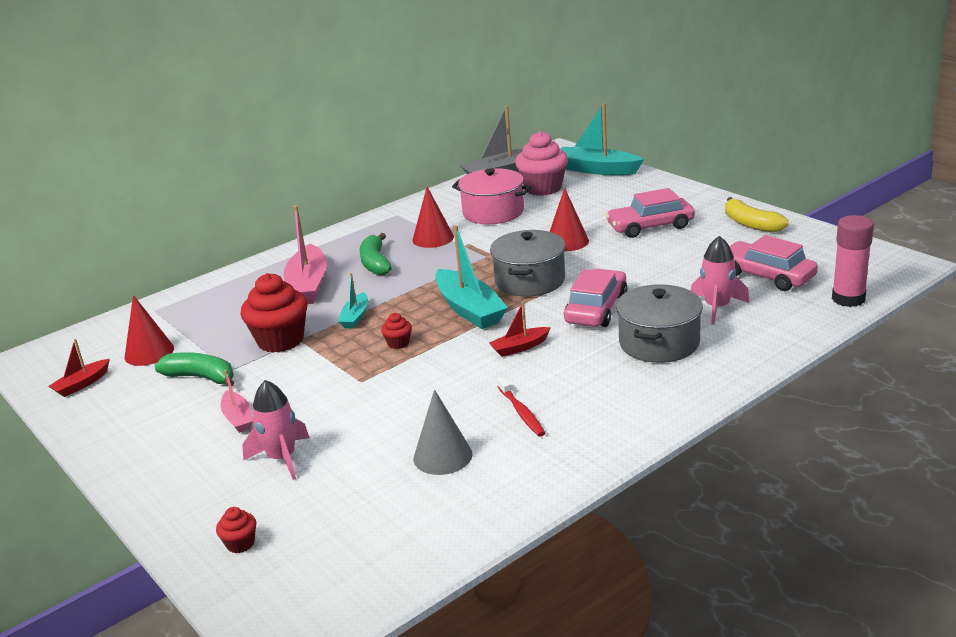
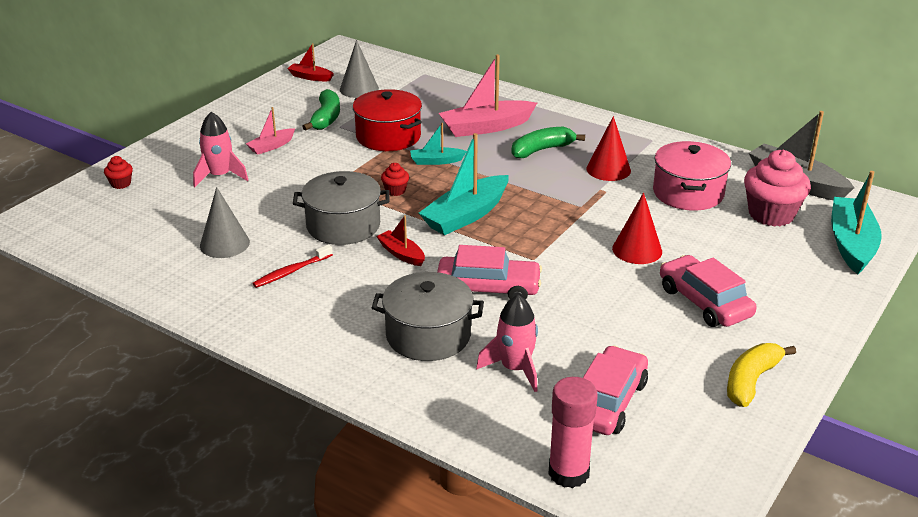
camera: 70 degrees right, 5 degrees up
red cone [125,295,174,366] -> grey cone [340,40,379,98]
red cupcake [240,273,307,353] -> red pot [353,89,422,151]
grey pot [490,230,566,297] -> grey pot moved to [293,171,390,245]

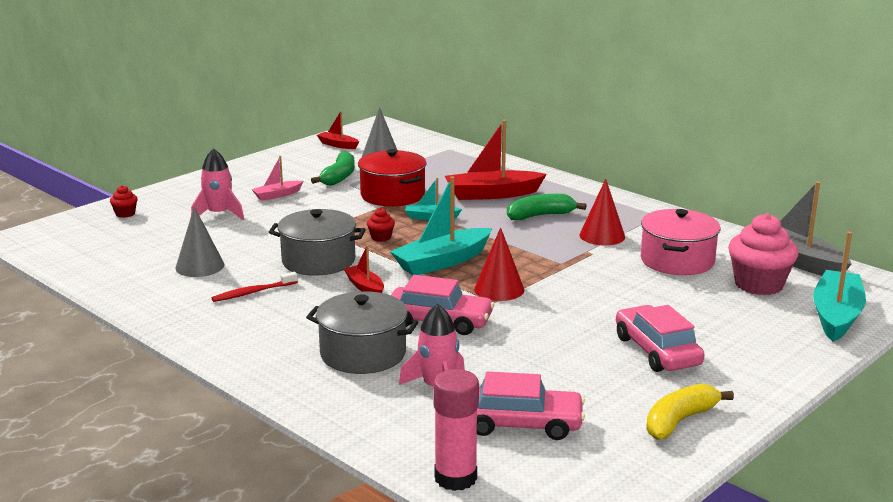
camera: 10 degrees right, 10 degrees down
pink boat [439,54,537,137] -> red boat [445,120,547,200]
pink car [583,345,648,435] -> pink car turned 60 degrees clockwise [477,371,585,440]
red cone [612,193,662,264] -> red cone moved to [474,227,524,301]

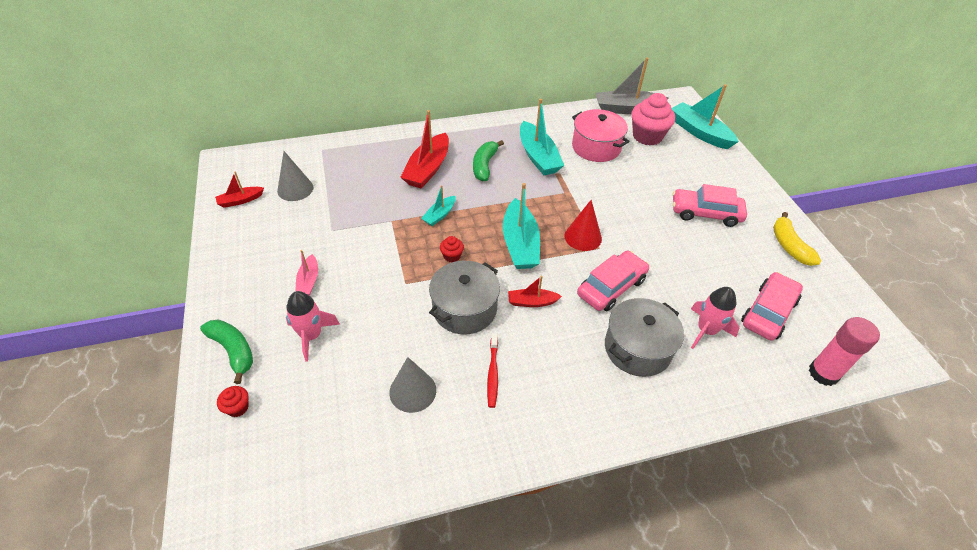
camera: 60 degrees left, 25 degrees up
green banana [311,151,355,186] -> green banana moved to [200,319,253,384]
red pot [358,149,427,206] -> none
red cone [579,179,625,246] -> turquoise boat [520,99,564,175]

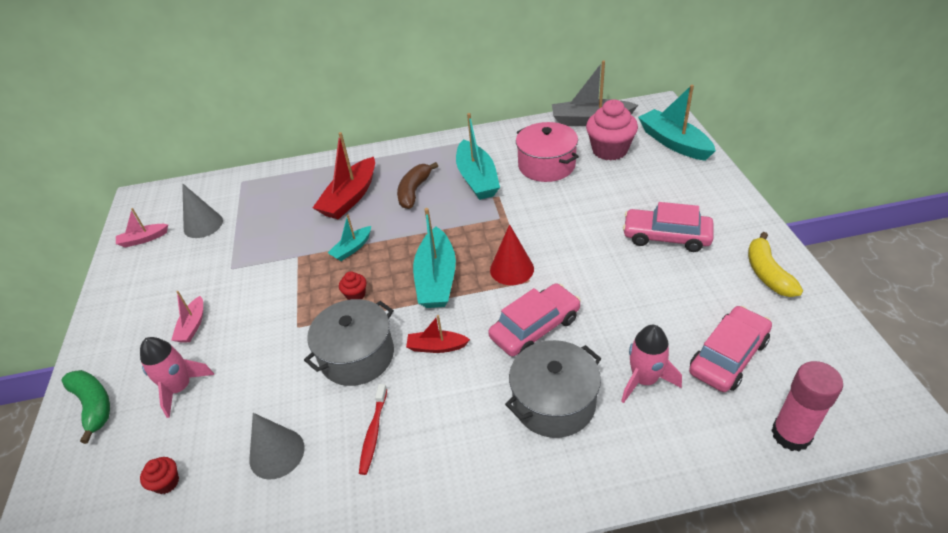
camera: 10 degrees right, 5 degrees down
red boat [215,172,264,208] -> pink boat [116,208,168,247]
red cupcake [217,386,249,417] -> red cupcake moved to [140,457,179,494]
green banana [473,140,504,181] -> brown banana [397,162,438,209]

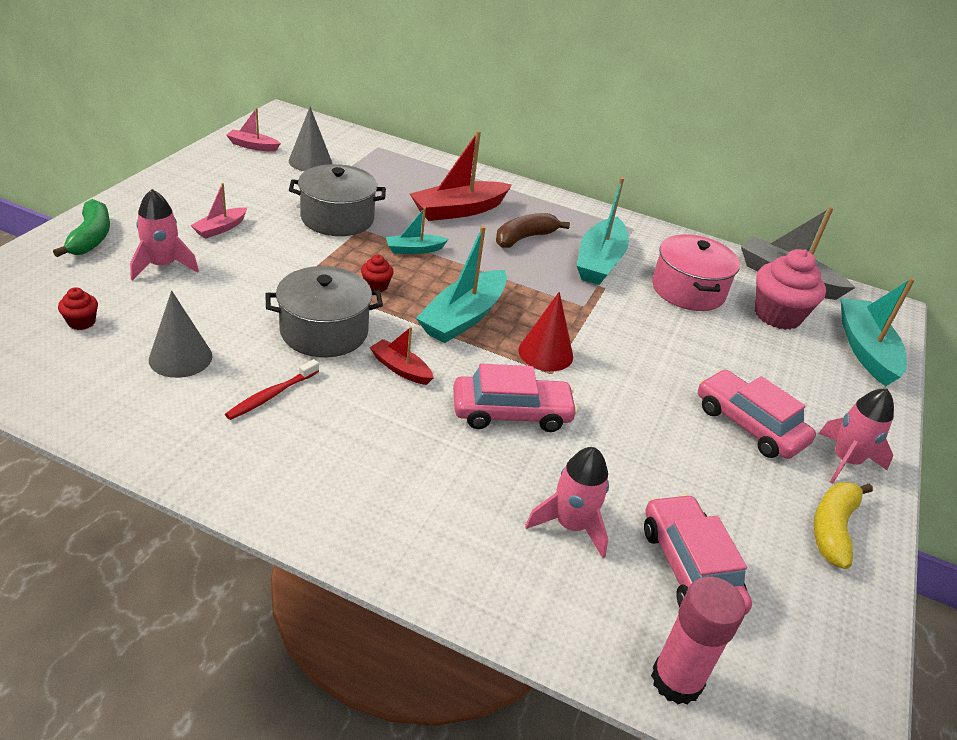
camera: 25 degrees right, 5 degrees down
grey pot [505,340,601,438] -> grey pot moved to [289,164,386,236]
pink car [689,306,772,392] -> pink car turned 90 degrees counterclockwise [644,494,752,615]
none -> pink rocket [818,388,894,484]

